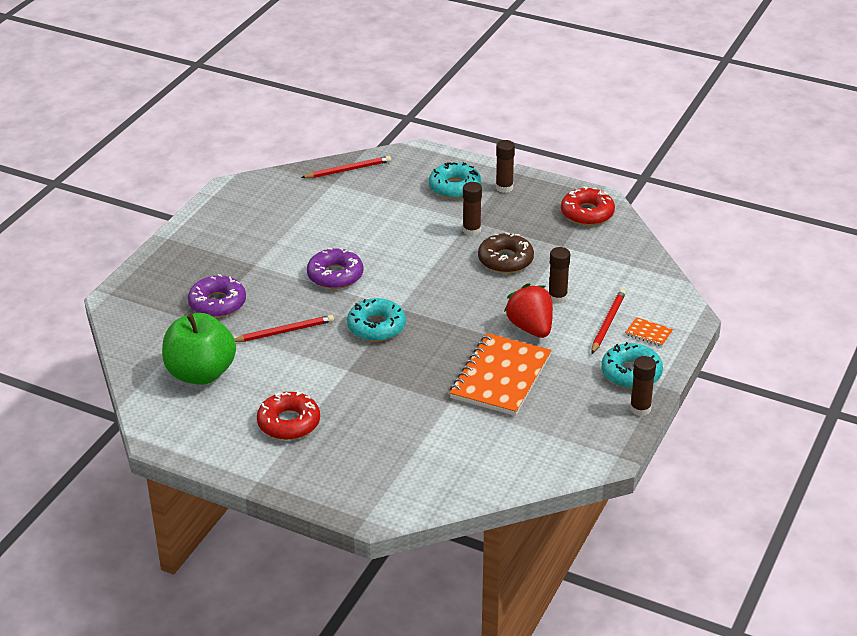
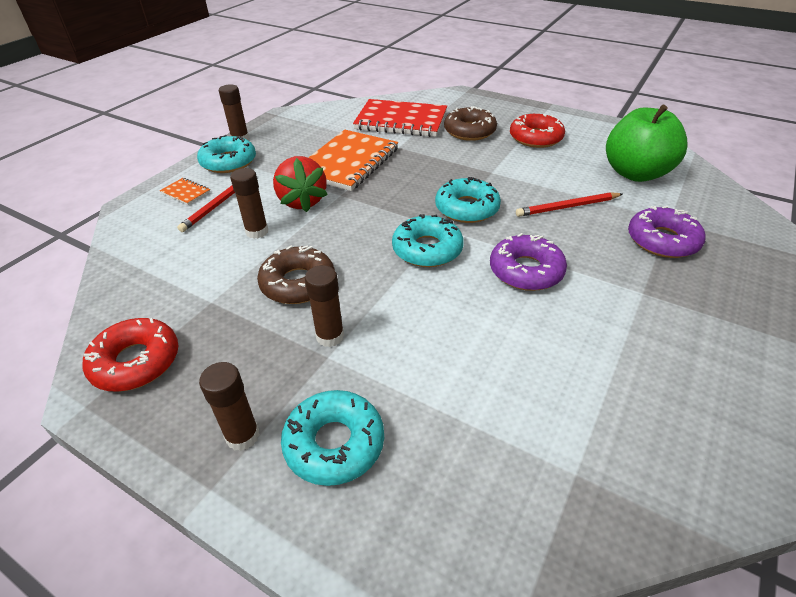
camera: 175 degrees left, 5 degrees up
red pencil [301,156,391,178] -> none
none -> red notebook [353,99,447,137]
none -> turquoise donut [392,214,464,267]
none -> brown donut [444,106,497,141]

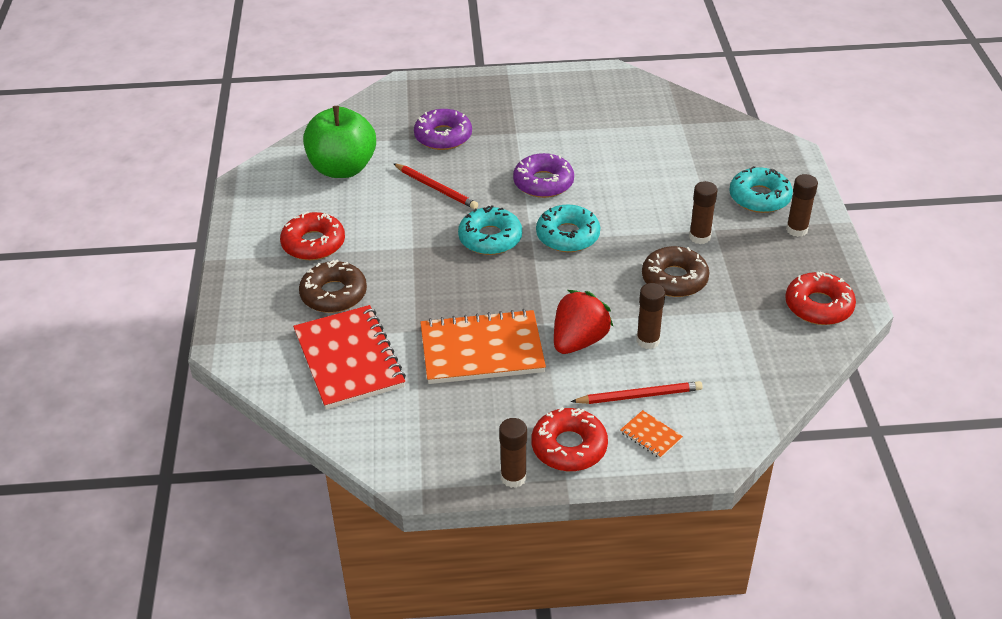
camera: 125 degrees left, 0 degrees up
orange notebook [160,178,210,205] -> orange notebook turned 45 degrees counterclockwise [620,410,683,458]
turquoise donut [197,135,256,173] -> red donut [531,407,608,471]

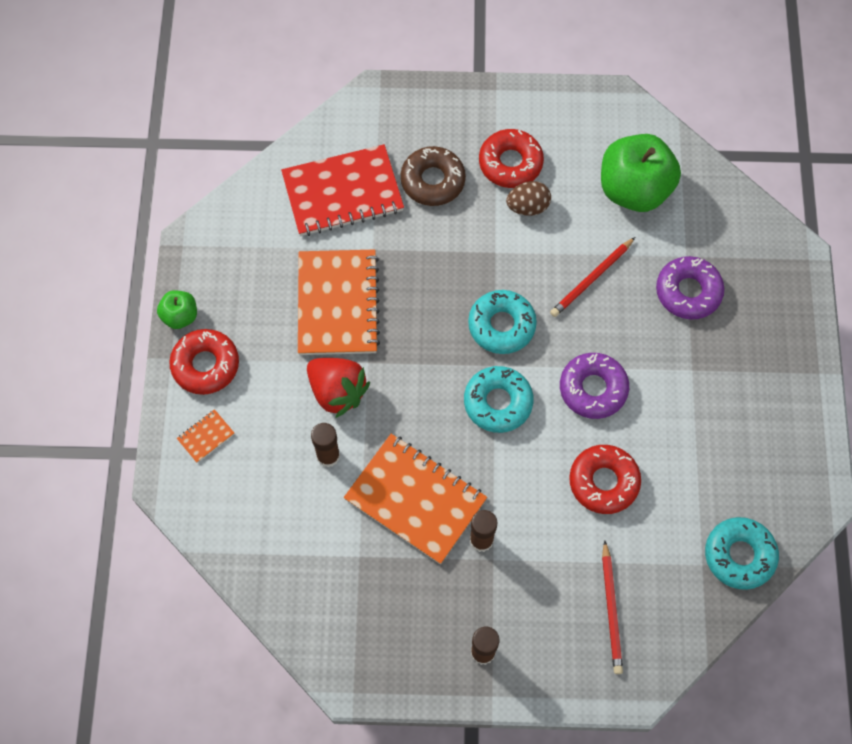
camera: 95 degrees right, 25 degrees up
brown glue stick [499,418,527,488] -> green apple [157,290,197,329]
red pencil [571,381,703,404] -> red pencil moved to [602,541,623,674]
brown donut [642,246,710,297] -> orange notebook [344,434,487,564]
turquoise donut [729,166,793,213] -> turquoise donut moved to [705,517,779,590]
red donut [785,272,856,325] -> red donut moved to [569,445,641,514]
none -> brown egg [506,181,551,216]

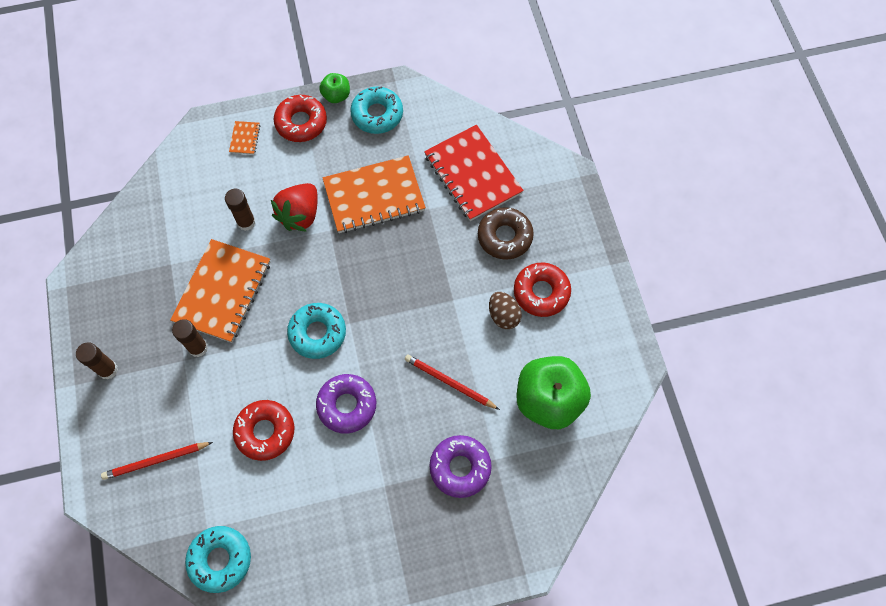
camera: 75 degrees right, 0 degrees up
orange notebook [177,409,234,463] -> orange notebook turned 60 degrees clockwise [229,121,260,155]
turquoise donut [468,290,537,354] -> turquoise donut moved to [350,86,403,134]

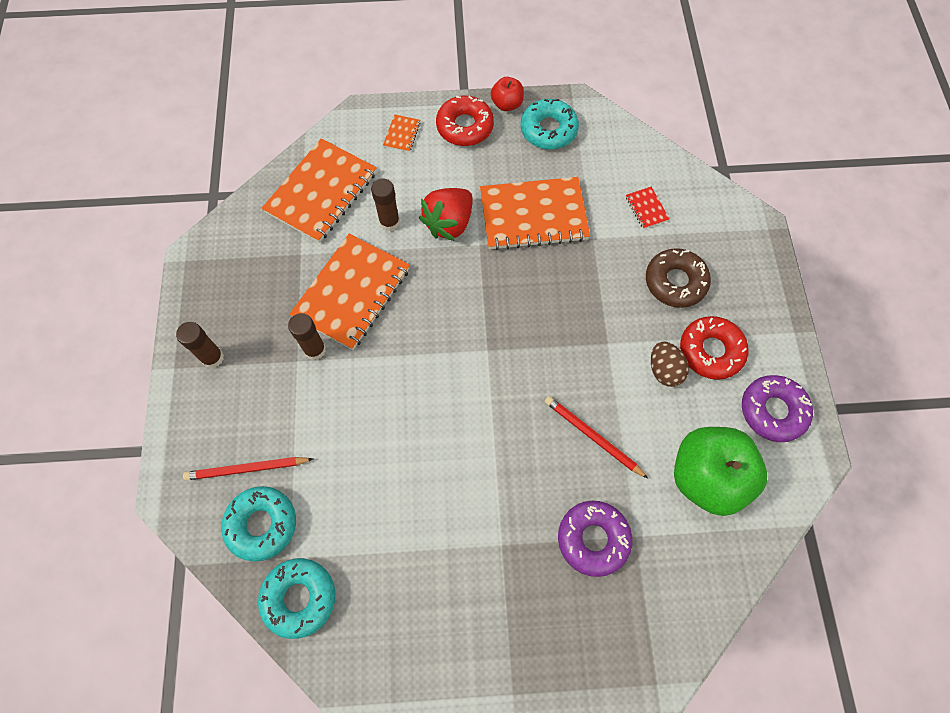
camera: 10 degrees right, 0 degrees up
red donut [233,400,294,461] -> none
turquoise donut [287,303,346,359] -> turquoise donut moved to [221,486,296,562]
purple donut [316,374,376,433] -> purple donut moved to [742,375,813,442]
green apple [319,73,350,103] -> red apple [491,77,524,111]
red notebook [424,125,524,221] -> red notebook [626,187,669,229], size x0.41
none -> orange notebook [262,138,377,243]

